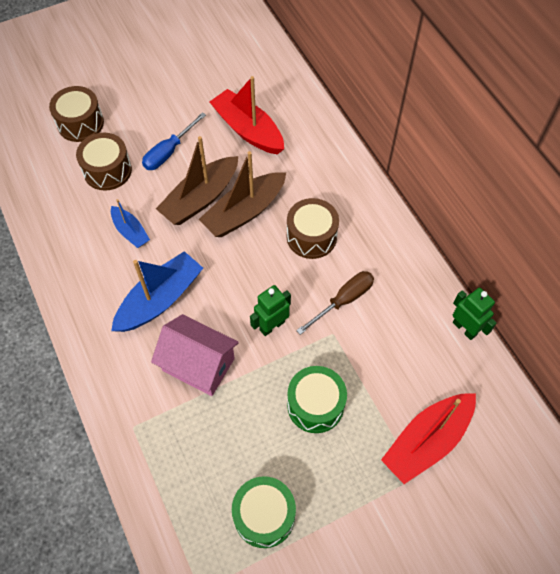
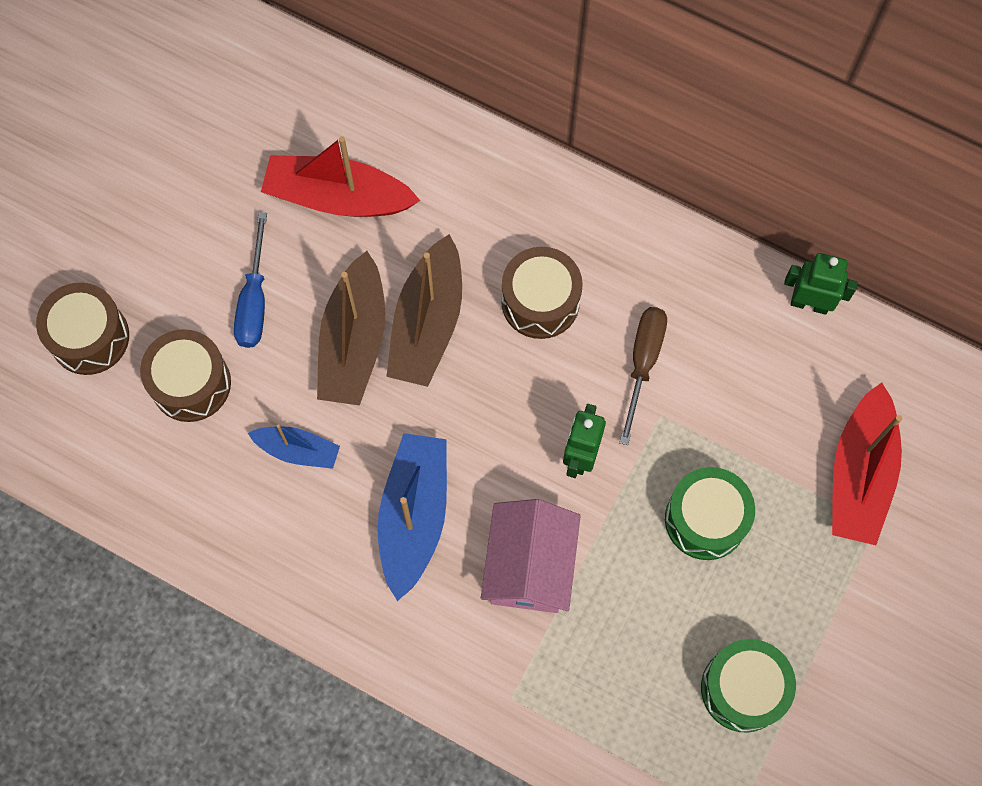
camera: 35 degrees left, 10 degrees up
pink house [151,314,239,396] -> pink house turned 75 degrees counterclockwise [481,499,581,613]

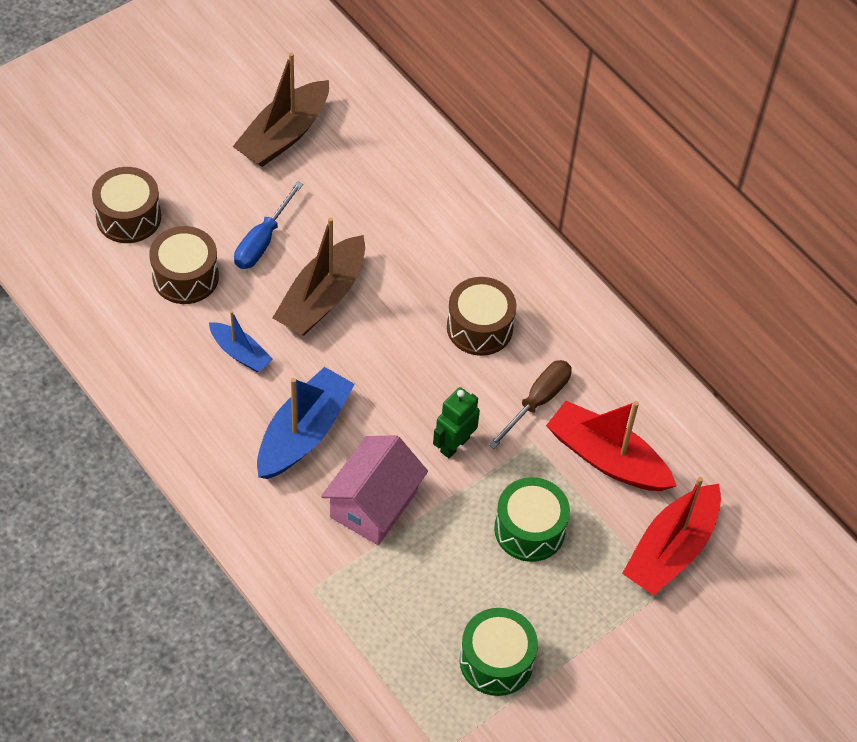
camera: 20 degrees right, 15 degrees down
red boat [261,136,421,217] -> red boat moved to [546,401,677,491]
brown boat [386,234,462,387] -> brown boat moved to [232,52,329,167]
green robot [784,253,858,315] -> none

